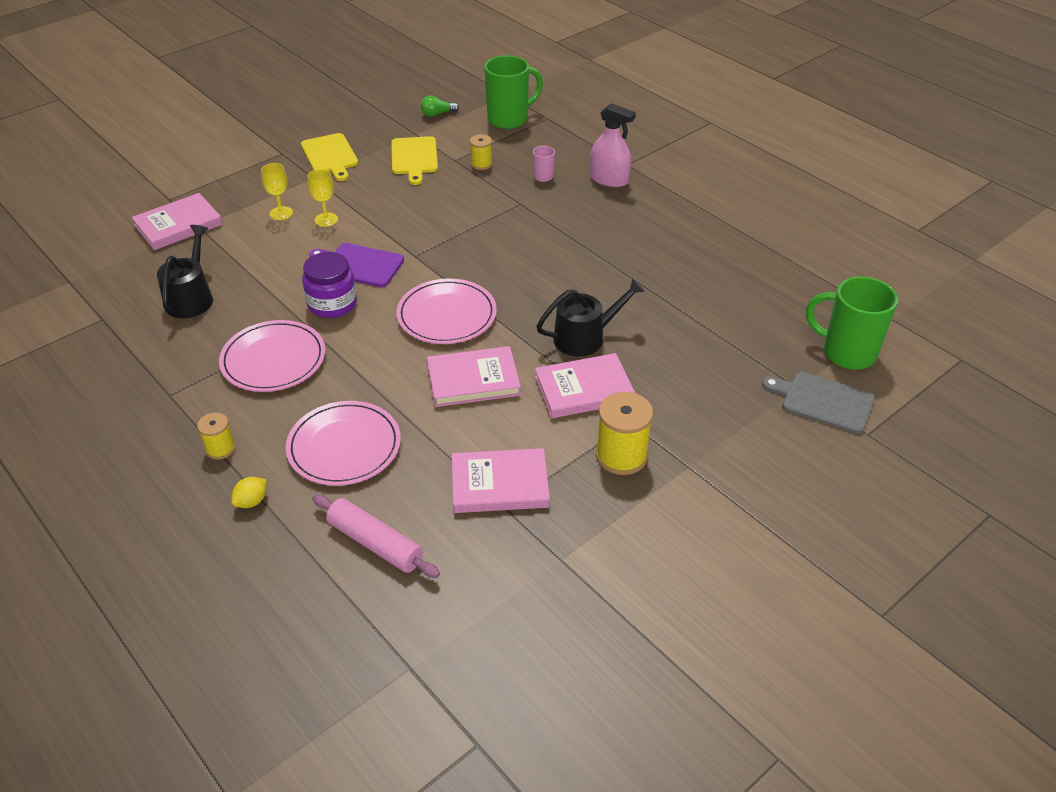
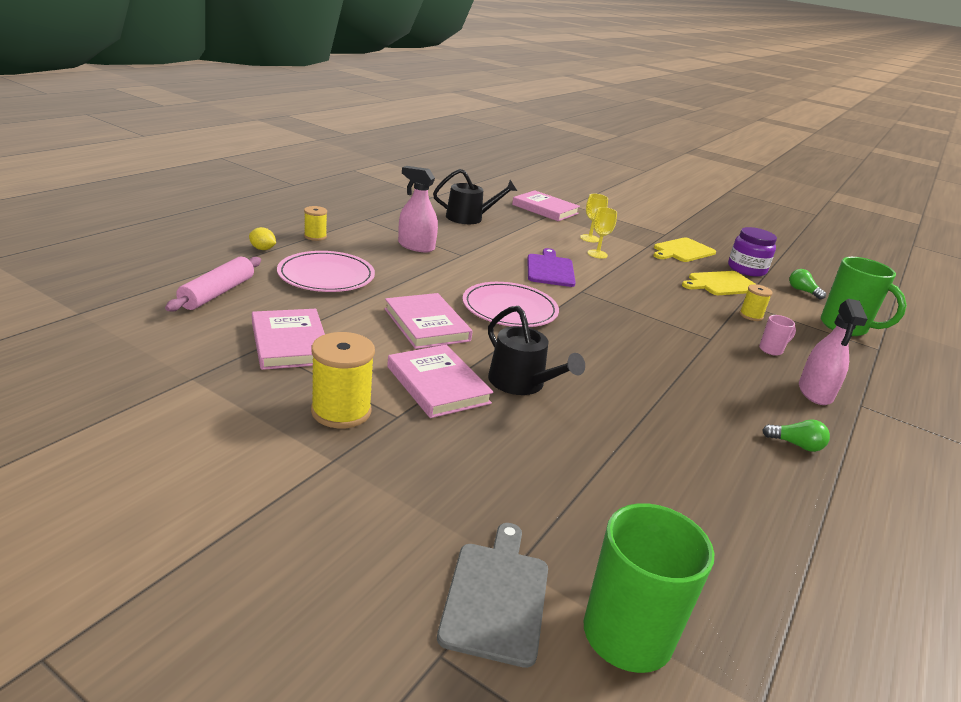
camera: 70 degrees right, 15 degrees down
pink plate [219,320,325,392] -> pink spray bottle [398,166,438,252]
purple jar [302,252,357,318] -> purple jar moved to [728,227,777,277]
none -> green light bulb [762,419,830,452]

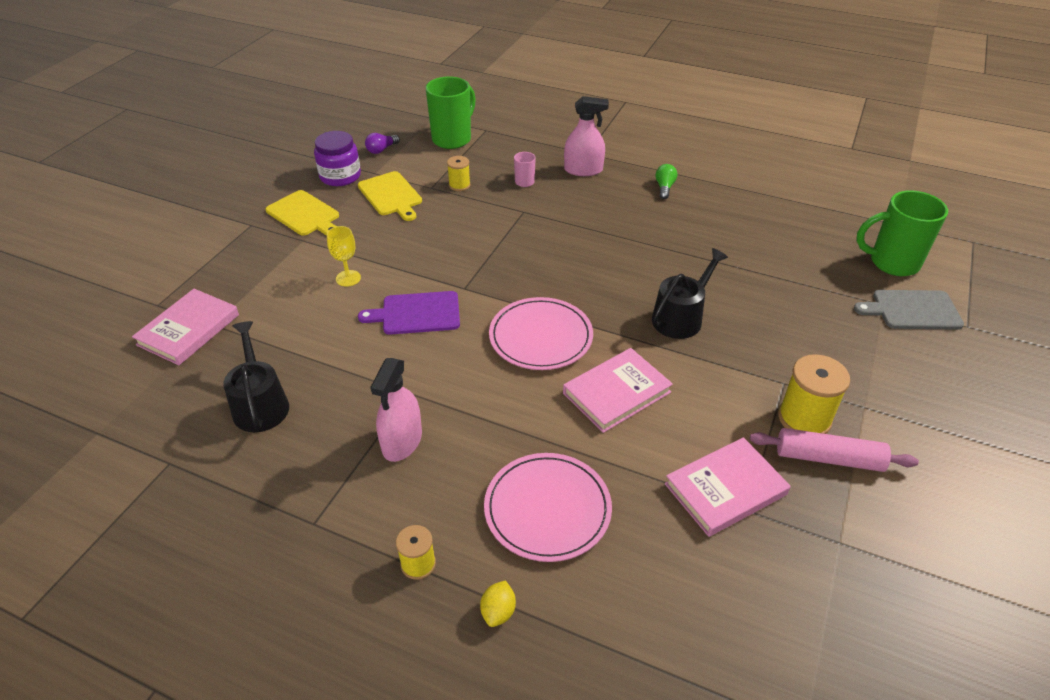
camera: 95 degrees left, 15 degrees up
pink rolling pin [165,256,261,312] -> pink rolling pin moved to [750,428,919,472]
pink book [387,345,493,418] -> none
yellow goblet [580,194,608,242] -> none
green light bulb [789,269,826,300] -> purple light bulb [365,133,400,154]

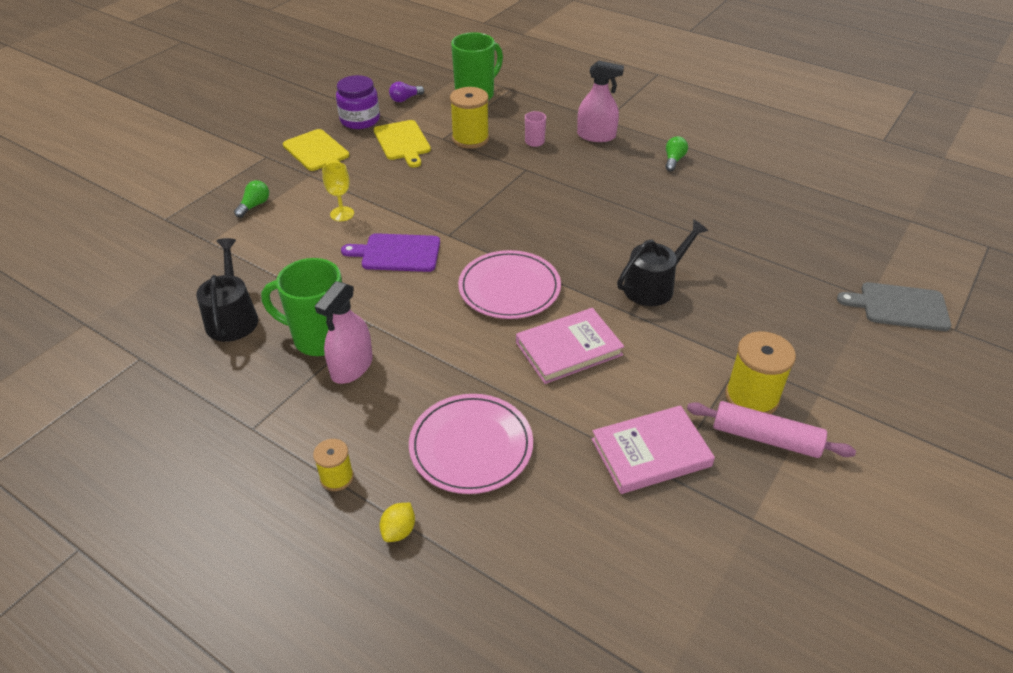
camera: 10 degrees right, 0 degrees up
pink book [132,289,239,365] -> none
yellow spool [447,156,470,191] -> yellow spool [450,87,489,149], size x1.74
green mug [856,190,948,276] -> green mug moved to [261,258,342,356]
none -> green light bulb [234,180,269,218]

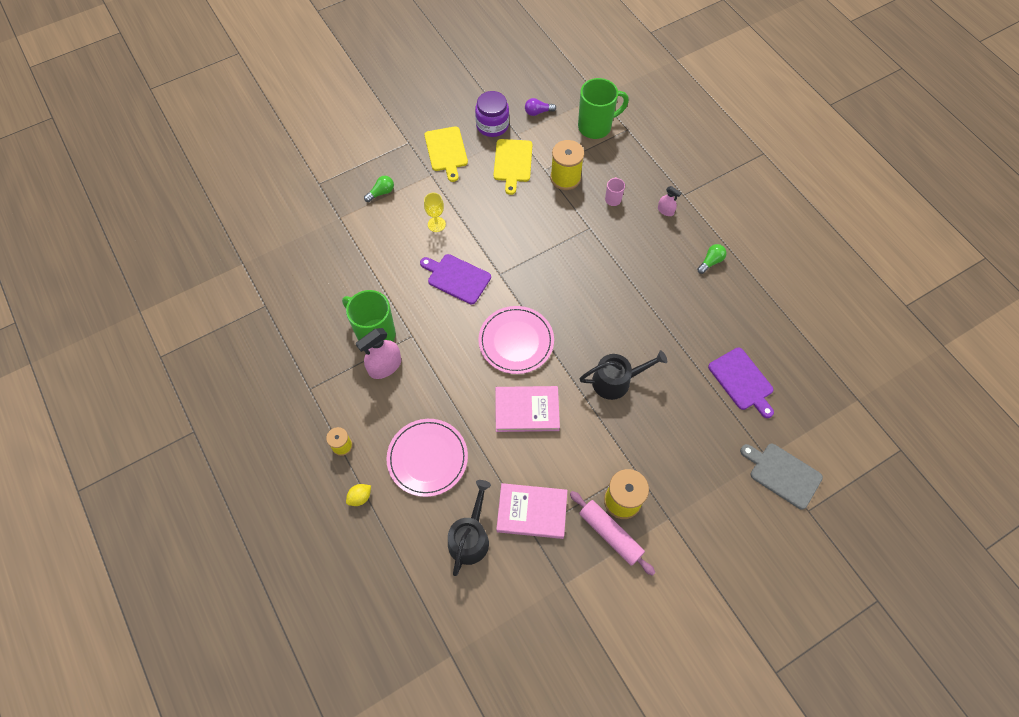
camera: 25 degrees right, 20 degrees up
black watering can [196,238,258,342] -> black watering can moved to [448,480,491,576]
pink spray bottle [577,60,624,142] -> pink spray bottle [658,186,681,216], size x0.55
none -> purple cutting board [708,348,774,418]

